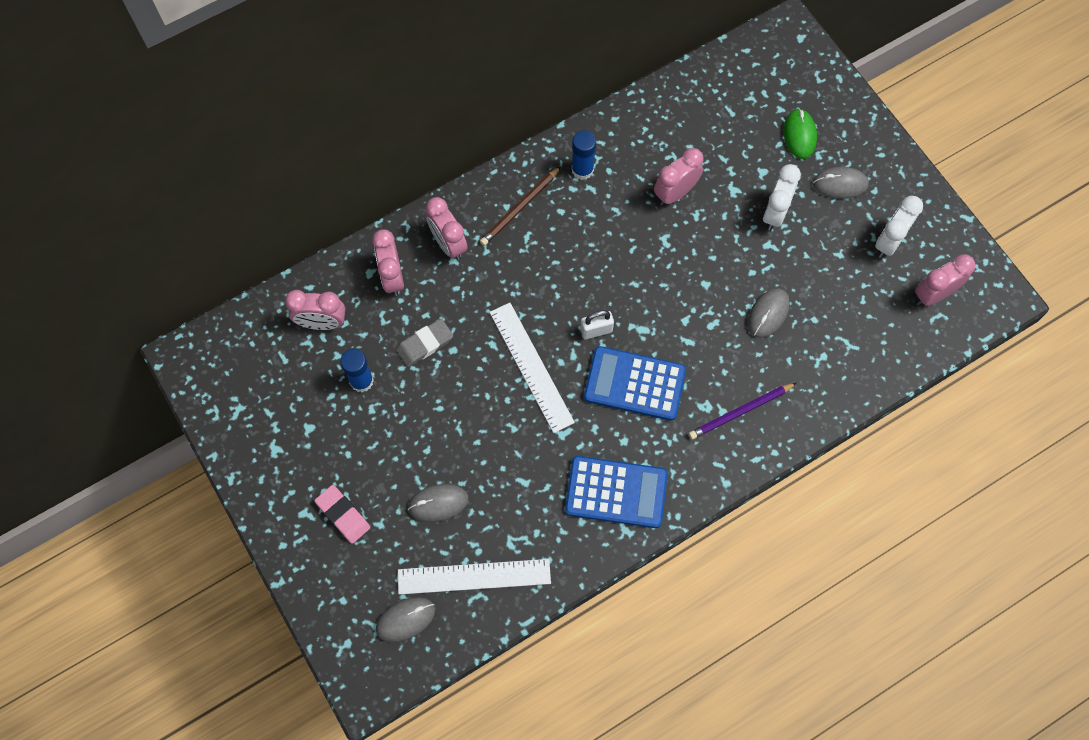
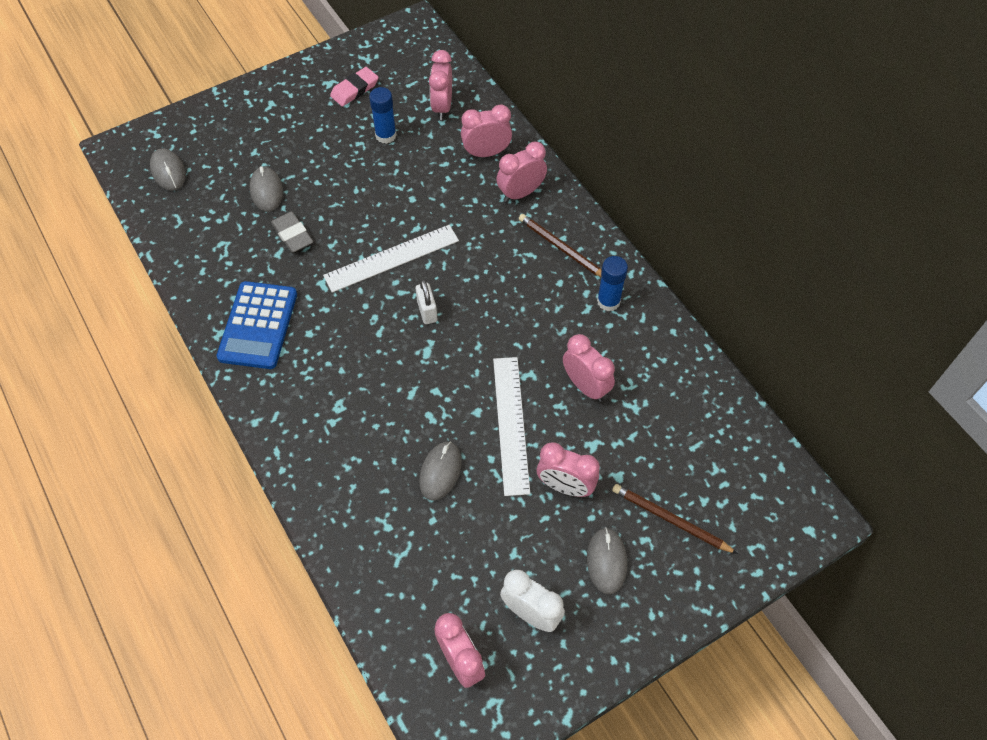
camera: 90 degrees right, 10 degrees down
pink eraser [314,485,370,544] -> pink eraser moved to [330,67,379,106]
grey eraser [396,319,453,367] -> grey eraser moved to [271,211,313,252]
white ruler [398,559,551,595] -> white ruler moved to [493,357,530,496]
blue calculator [584,346,686,421] -> none
purple pencil [689,383,797,439] -> none
grey mouse [748,288,790,338] -> grey mouse turned 75 degrees clockwise [419,442,462,501]
white clock [763,164,801,230] -> pink clock [537,442,600,497]
green mouse [784,108,817,159] -> brown pencil [612,484,738,554]

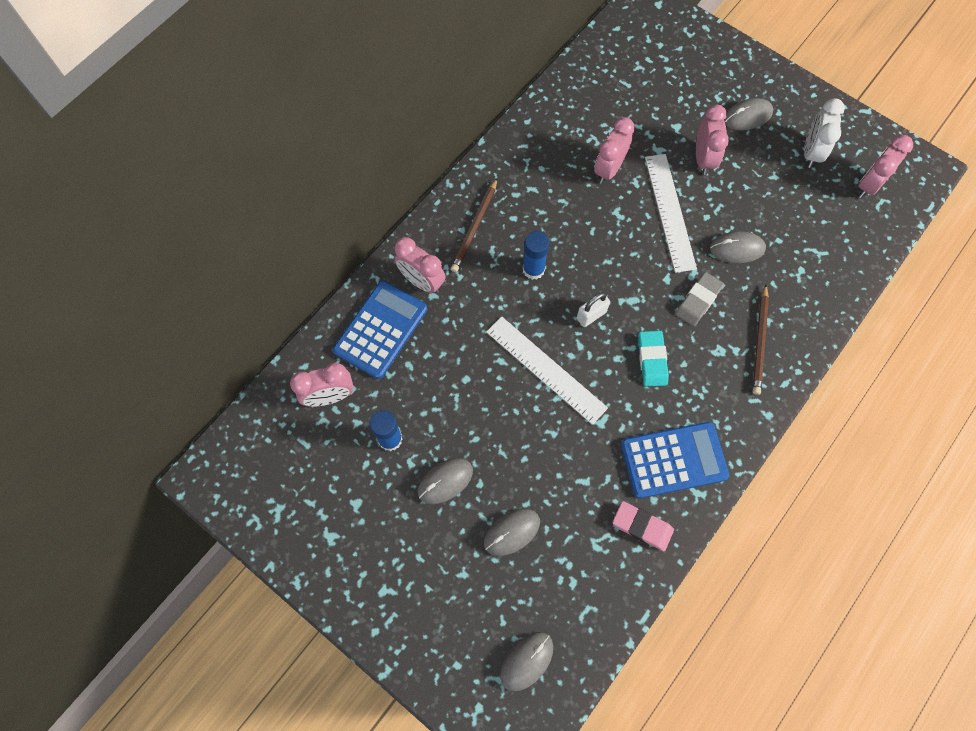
camera: 110 degrees left, 10 degrees up
grey eraser [271,211,313,252] -> grey eraser moved to [675,272,724,326]
pink eraser [330,67,379,106] -> pink eraser moved to [612,501,674,551]
pink clock [461,104,512,157] -> blue calculator [333,281,428,379]
white ruler [493,357,530,496] -> white ruler turned 75 degrees counterclockwise [645,154,697,273]
blue glue stick [597,256,628,311] -> blue glue stick moved to [523,231,550,280]
brown pencil [612,484,738,554] -> brown pencil moved to [753,284,769,394]
none -> grey mouse [418,458,473,504]
none -> turquoise eraser [638,331,669,387]

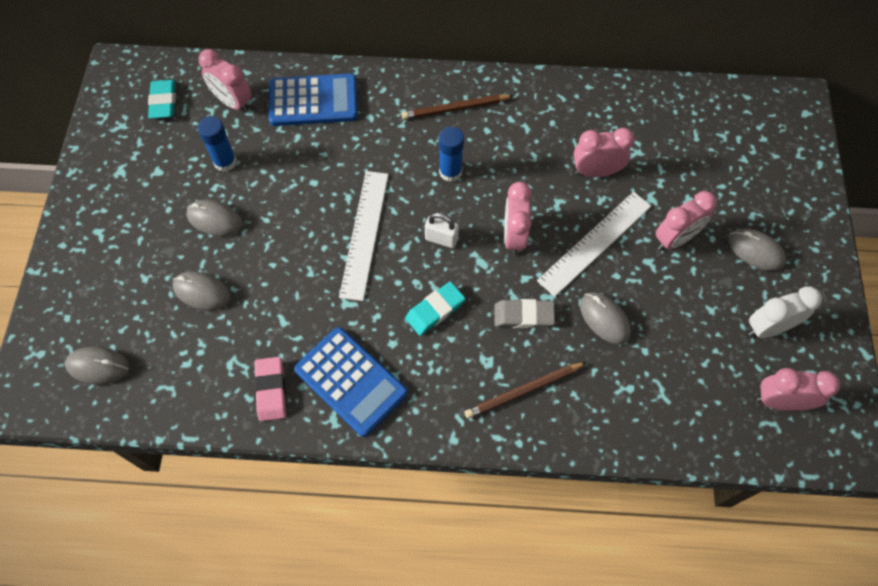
camera: 55 degrees right, 5 degrees down
pink clock [394,237,446,294] -> pink clock moved to [504,182,532,256]
none -> turquoise eraser [148,80,176,119]

